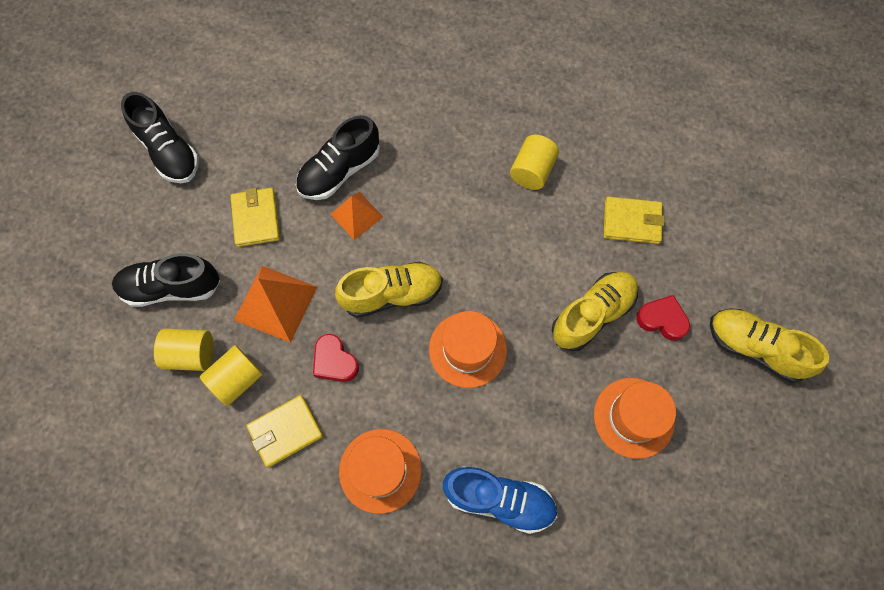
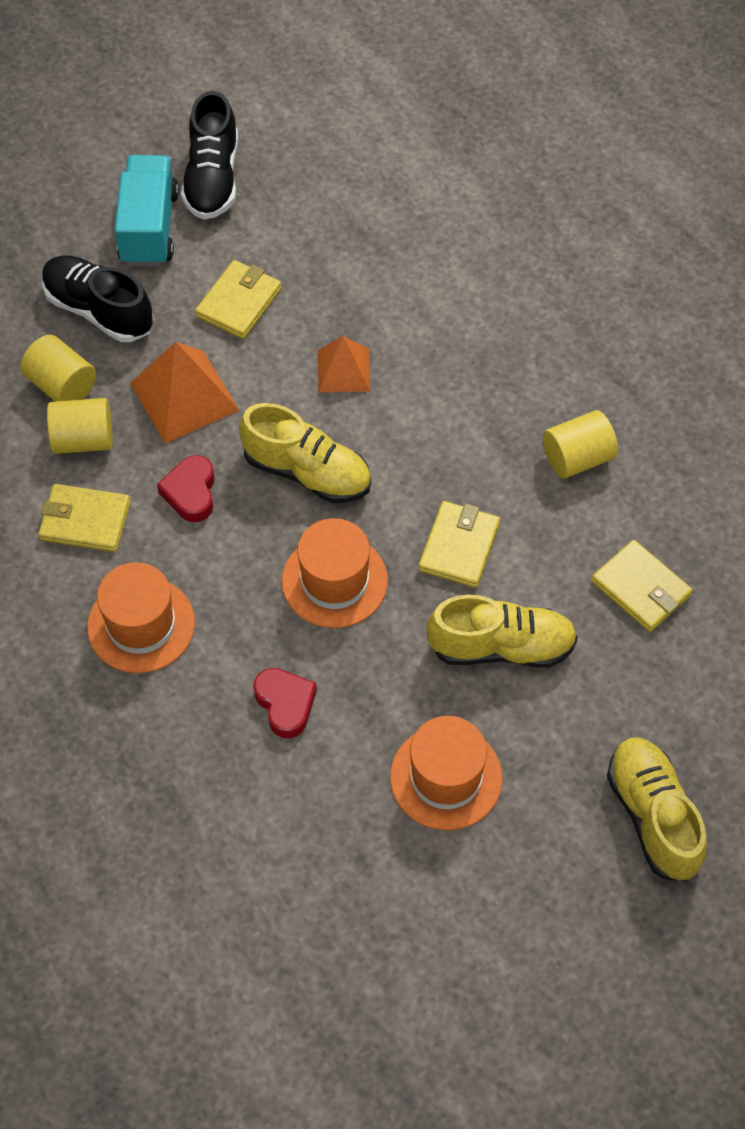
camera: 40 degrees right, 10 degrees down
black shoe [296,115,380,200] -> none
blue shoe [443,466,557,534] -> none
red heart [636,295,690,341] -> red heart moved to [253,668,317,738]
none -> turquoise truck [115,155,179,266]
none -> yellow wallet [419,501,500,588]

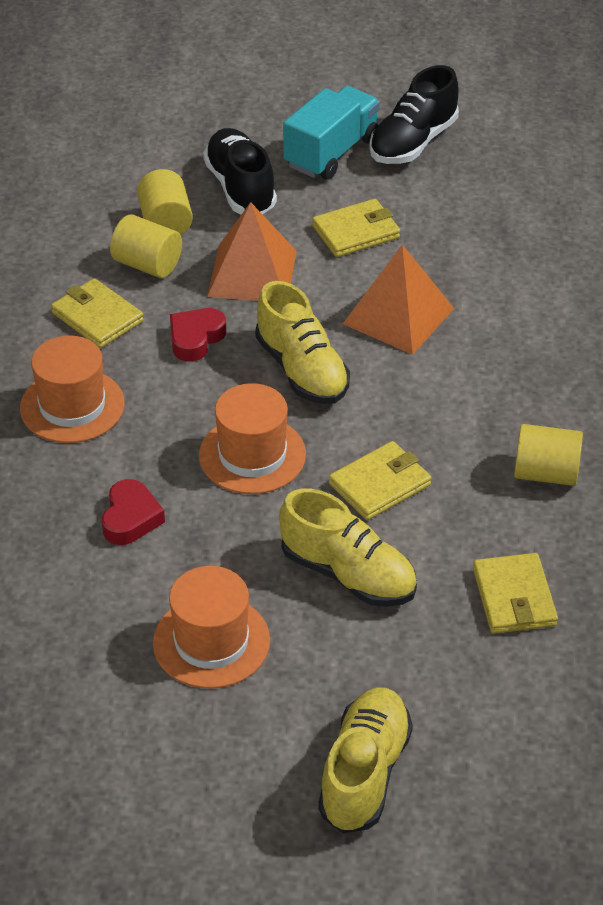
camera: 35 degrees right, 15 degrees down
orange pyramid [318,336,370,392] -> orange pyramid [343,244,454,355], size x1.58

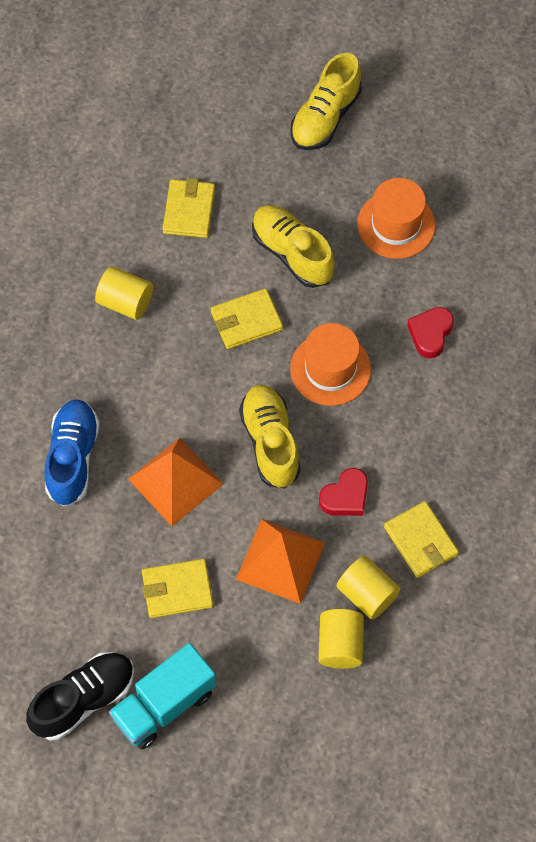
camera: 165 degrees left, 20 degrees up
orange hat [20,335,125,443] -> none
black shoe [203,128,277,214] -> none
none -> blue shoe [44,399,100,506]

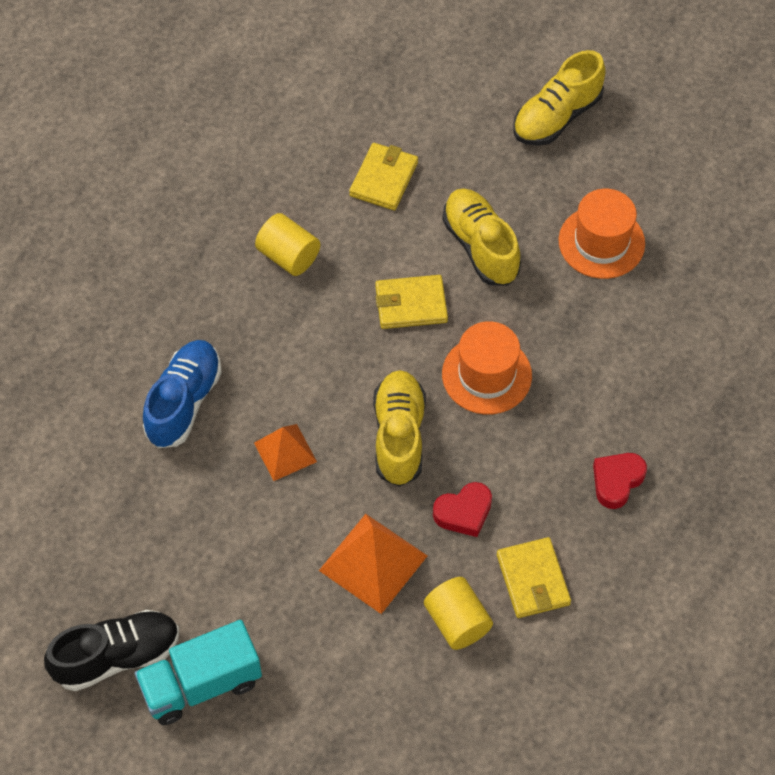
camera: 15 degrees right, 5 degrees down
orange pyramid [128,438,223,526] -> orange pyramid [254,424,317,481], size x0.63
yellow wallet [142,559,213,618] -> none
yellow cylinder [318,609,364,669] -> none
red heart [407,307,454,358] -> red heart moved to [593,453,647,509]

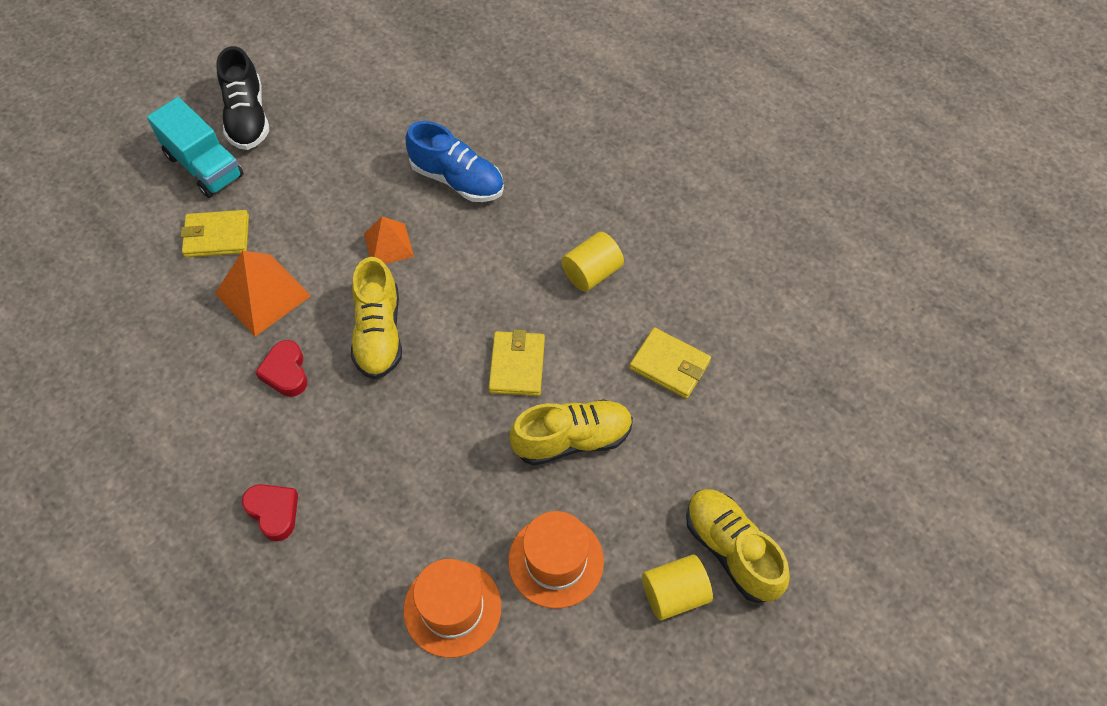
camera: 100 degrees right, 0 degrees up
turquoise truck [135,620,262,725] -> turquoise truck turned 150 degrees clockwise [147,97,244,198]
yellow shoe [373,370,426,487] -> yellow shoe turned 75 degrees clockwise [351,257,402,379]
yellow cylinder [424,577,493,650] -> yellow cylinder moved to [642,554,713,620]
orange hat [442,321,532,414] -> orange hat moved to [403,559,501,658]
yellow wallet [497,537,571,618] -> yellow wallet moved to [181,210,249,258]

